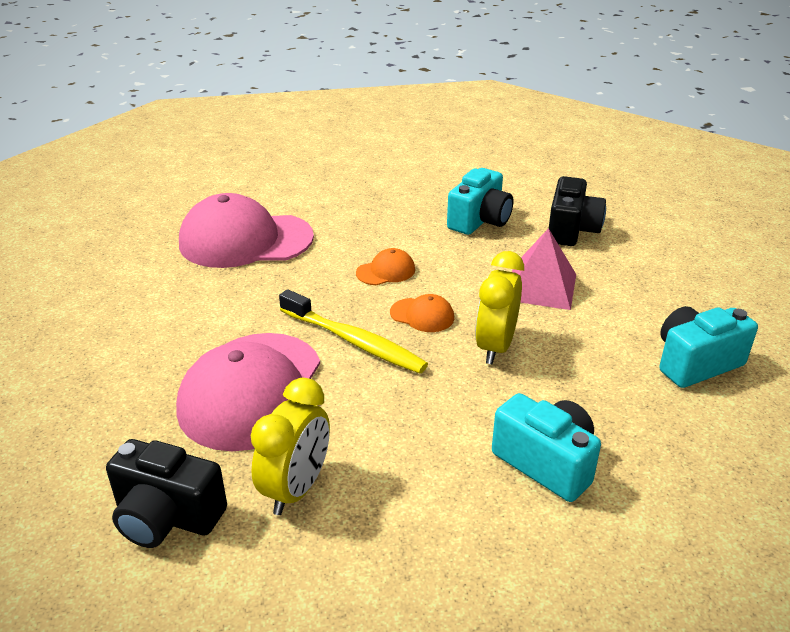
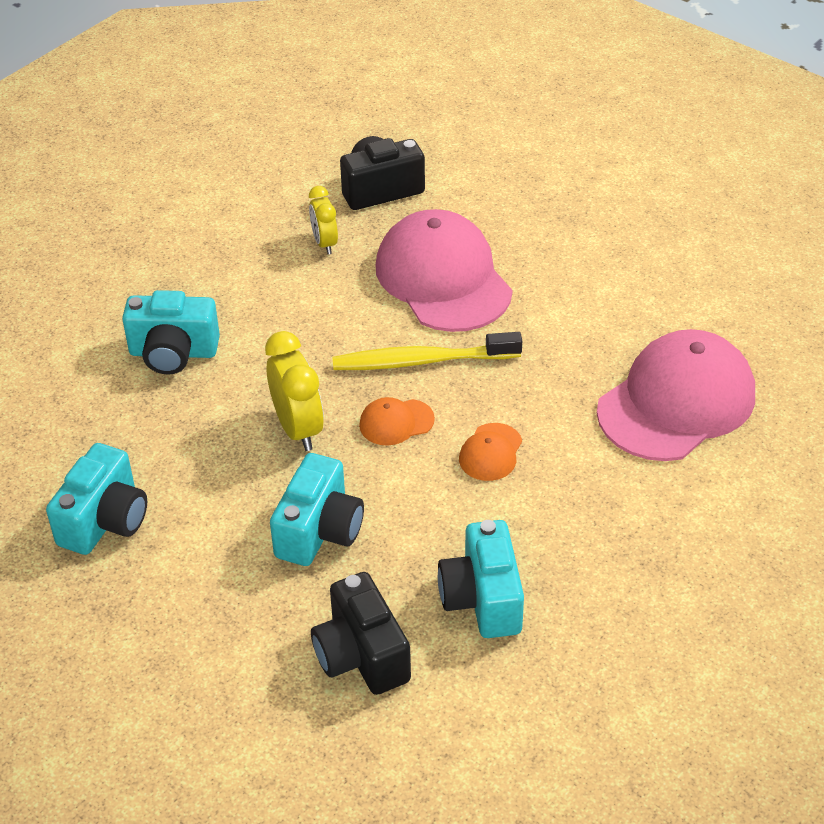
camera: 140 degrees right, 10 degrees up
yellow clock [251,378,330,515] -> yellow clock [309,186,338,254], size x0.63
pink pyramid [512,228,576,310] -> turquoise camera [270,453,364,566]

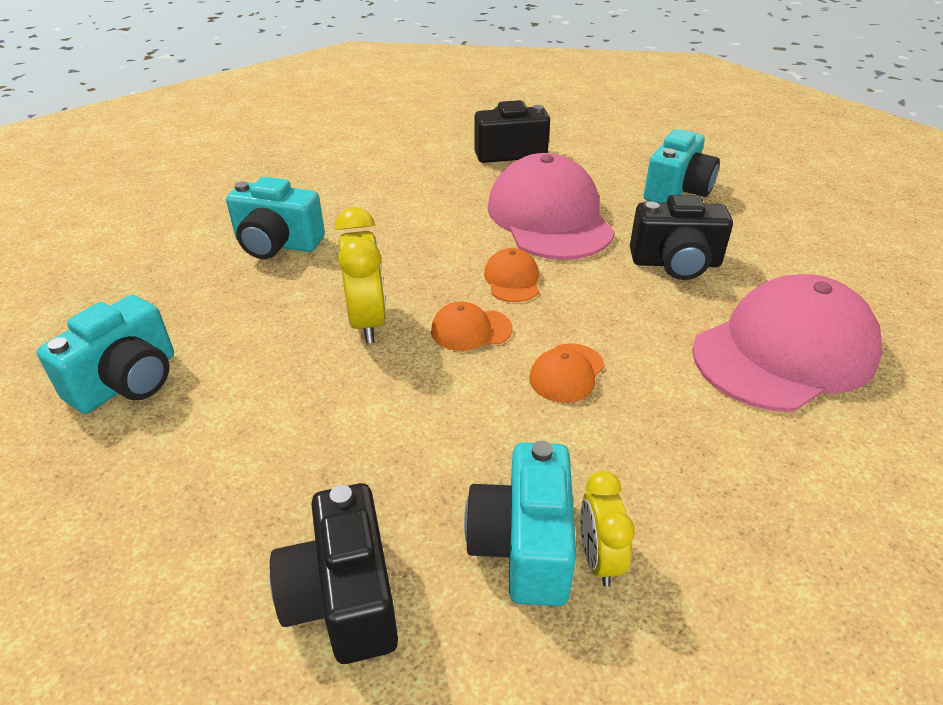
camera: 10 degrees right, 5 degrees down
turquoise camera [270,453,364,566] -> turquoise camera moved to [644,129,720,203]
yellow clock [309,186,338,254] -> yellow clock moved to [580,471,635,587]
yellow toothbrush [332,332,522,370] -> orange cap [484,248,539,302]
none -> black camera [630,195,733,280]

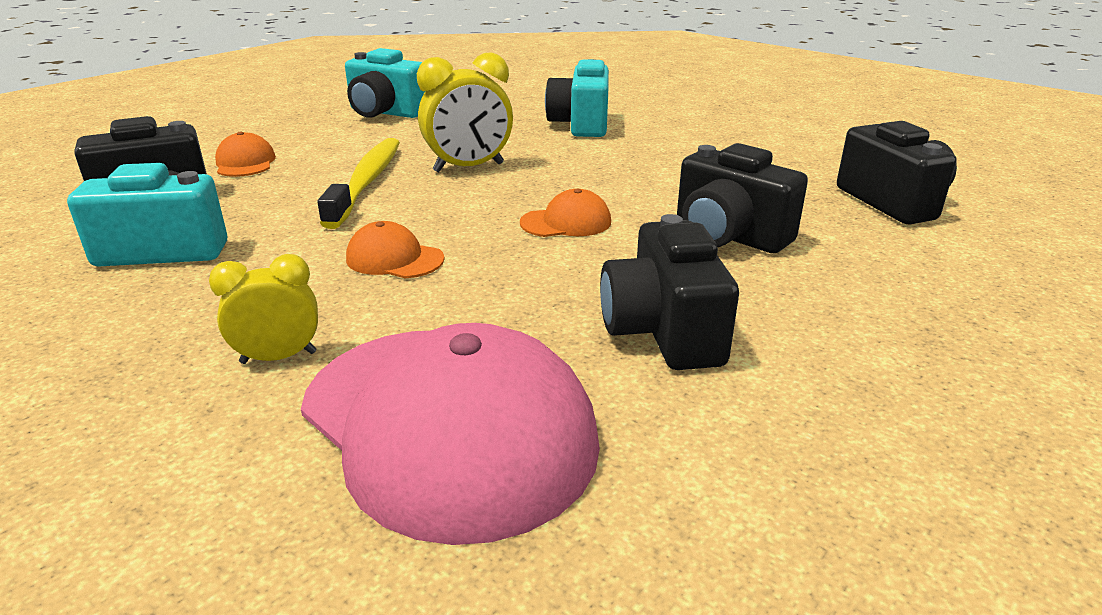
camera: 80 degrees right, 10 degrees down
orange cap [431,302,513,351] -> orange cap moved to [215,132,276,177]
pink cap [487,153,615,260] -> black camera [677,143,808,253]
yellow clock [580,471,635,587] -> yellow clock moved to [209,254,318,364]
turquoise camera [644,129,720,203] -> none
none -> yellow toothbrush [317,138,400,229]

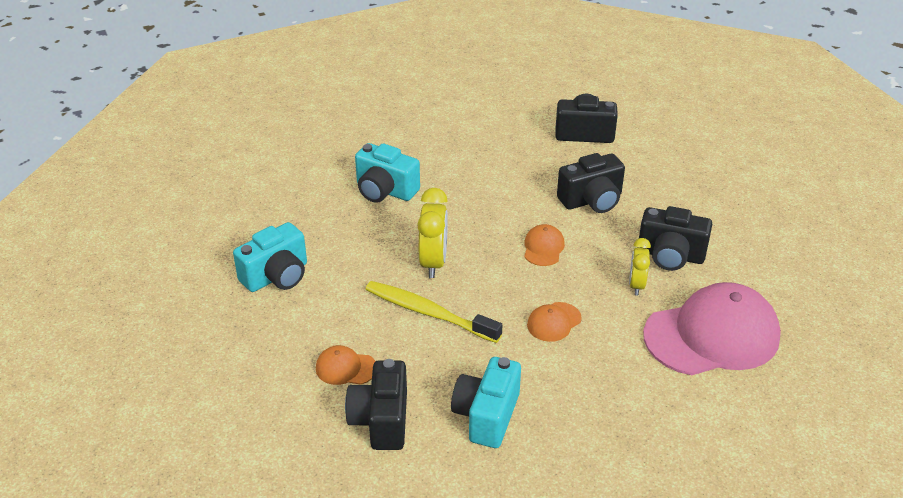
camera: 65 degrees left, 10 degrees up
yellow clock [209,254,318,364] -> yellow clock moved to [629,238,651,295]

